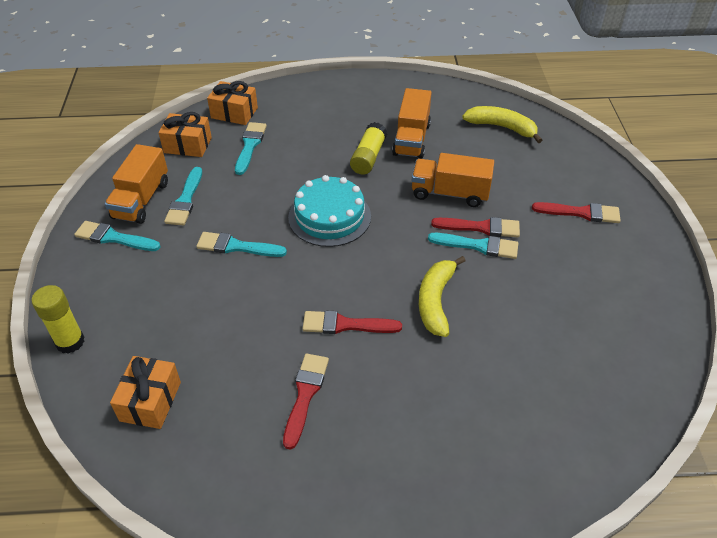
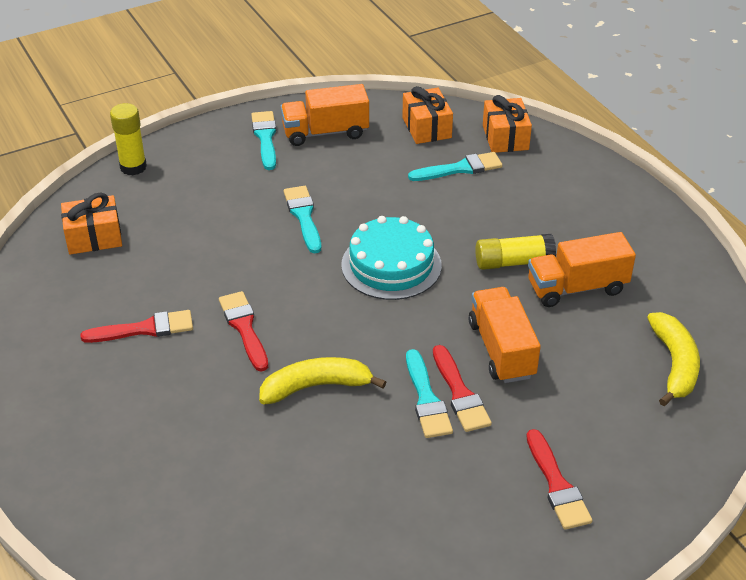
camera: 65 degrees right, 5 degrees down
turquoise brush [164,167,202,226] -> none

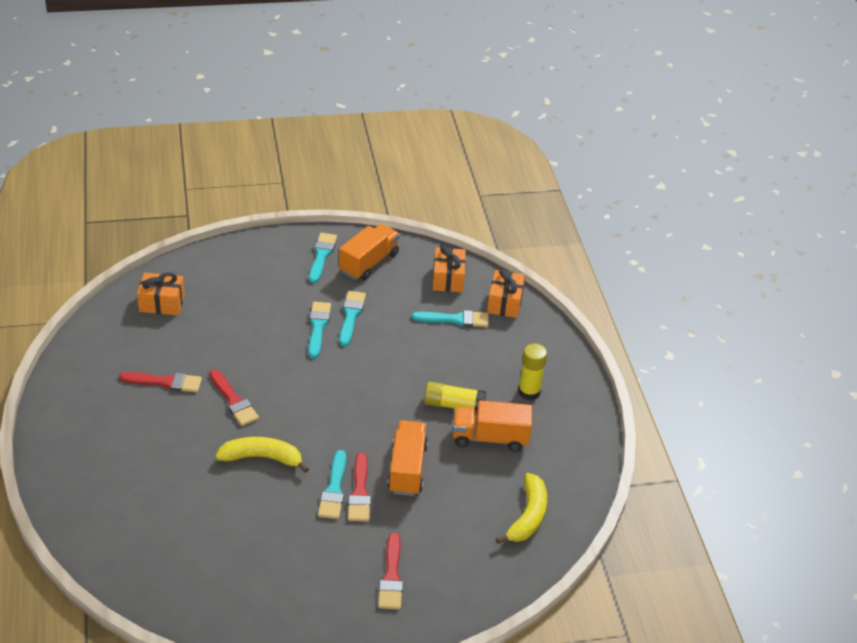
camera: 15 degrees right, 0 degrees up
yellow glue stick [110,103,147,176] -> yellow glue stick moved to [518,343,547,400]
red brush [219,291,268,372] -> red brush turned 150 degrees clockwise [209,369,259,426]
orange truck [281,84,369,146] -> orange truck turned 120 degrees clockwise [339,224,400,280]
turquoise cake [341,216,442,300] -> none
none -> turquoise brush [339,291,366,346]

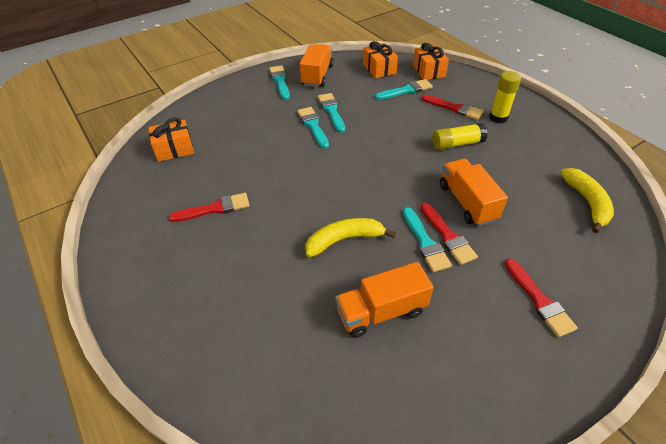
camera: 20 degrees left, 5 degrees up
red brush [209,369,259,426] -> red brush moved to [421,95,484,120]
orange truck [453,400,532,452] -> orange truck moved to [335,262,434,338]

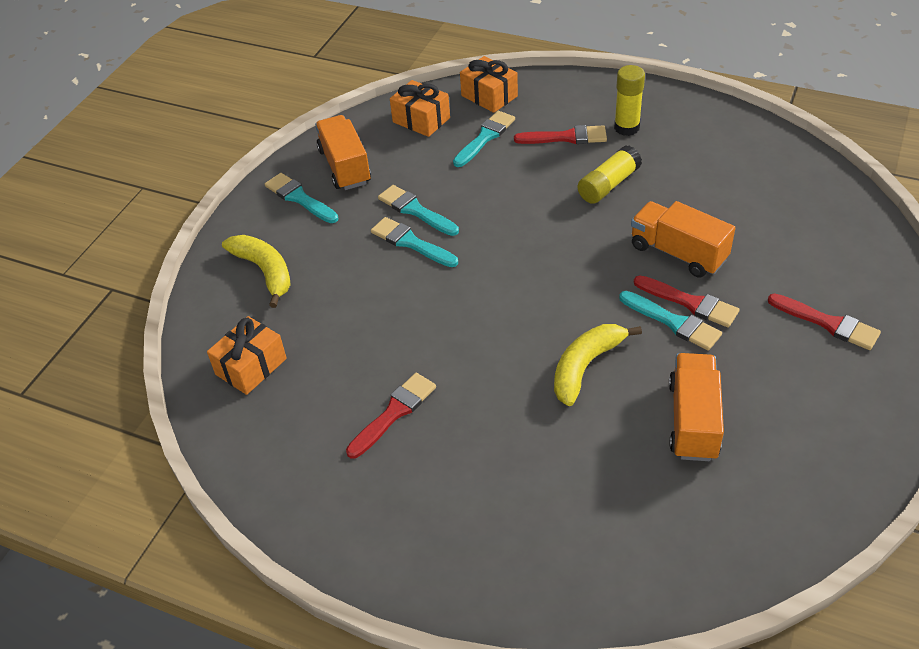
camera: 30 degrees left, 0 degrees up
orange truck [335,262,434,338] -> orange truck turned 150 degrees clockwise [669,353,724,461]
yellow banana [561,168,614,233] -> yellow banana moved to [222,235,291,308]

